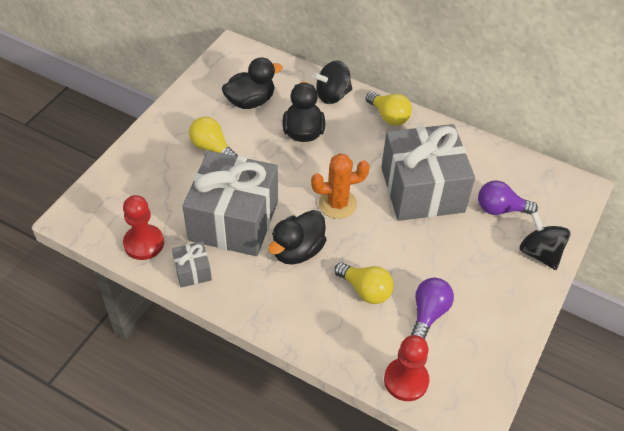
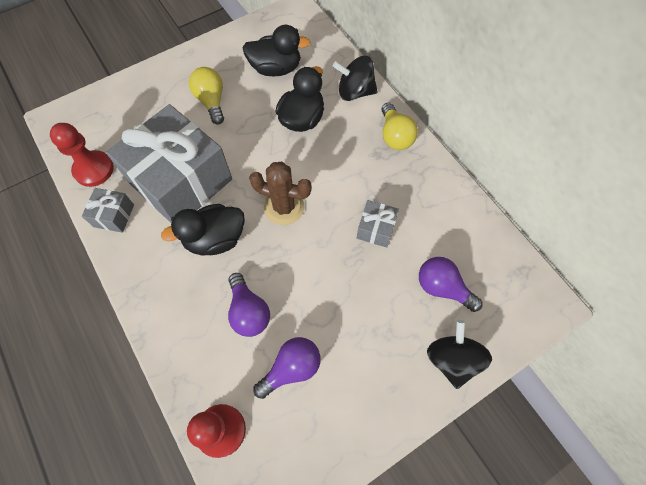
camera: 30 degrees right, 15 degrees up
orange cactus [311,153,370,219] -> brown cactus [249,162,312,225]
yellow light bulb [334,263,394,304] -> purple light bulb [228,273,270,337]
grey gift [381,124,475,221] -> grey gift [357,200,399,248], size x0.42

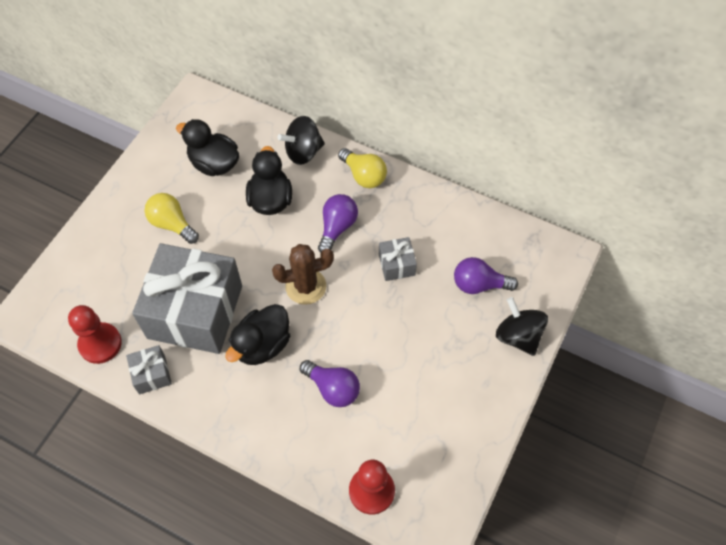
camera: 30 degrees left, 5 degrees down
black duck [243,25,310,77] -> black duck turned 120 degrees counterclockwise [176,119,239,176]
purple light bulb [253,337,320,399] -> purple light bulb moved to [318,194,358,253]

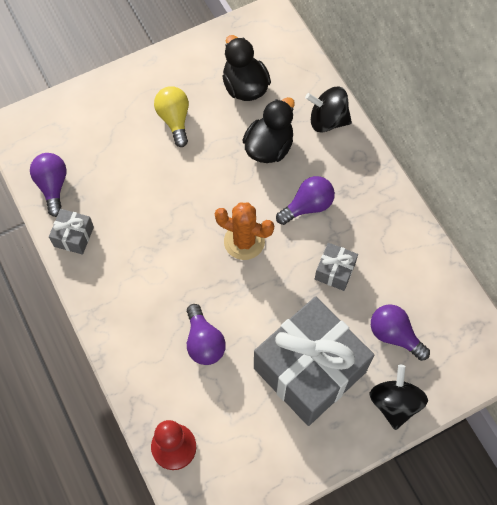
camera: 35 degrees right, 5 degrees up
red pawn [68,305,122,364] -> purple light bulb [30,153,67,217]
grey gift [132,243,242,354] -> grey gift moved to [254,296,374,426]
black duck [225,304,290,365] -> none
brown cactus [272,244,334,305] -> orange cactus [215,202,274,260]
yellow light bulb [338,148,387,188] -> none

